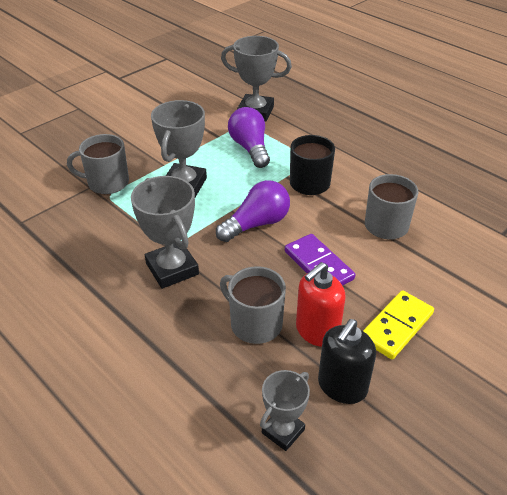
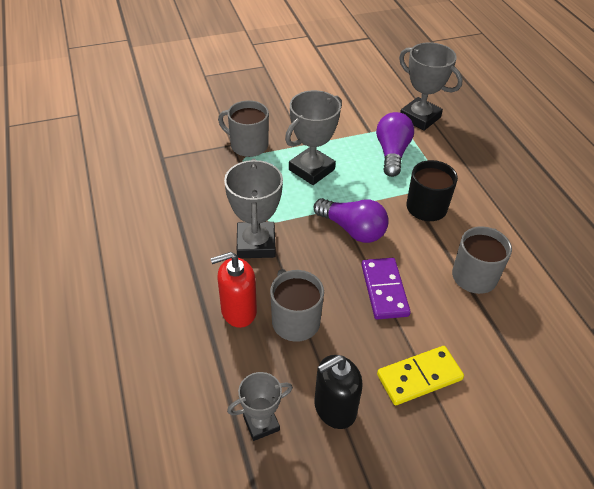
camera: 25 degrees right, 5 degrees up
purple light bulb [216,180,290,242] -> purple light bulb turned 45 degrees clockwise [314,198,389,243]
red soap dispenser [296,262,345,347] -> red soap dispenser moved to [210,252,257,328]

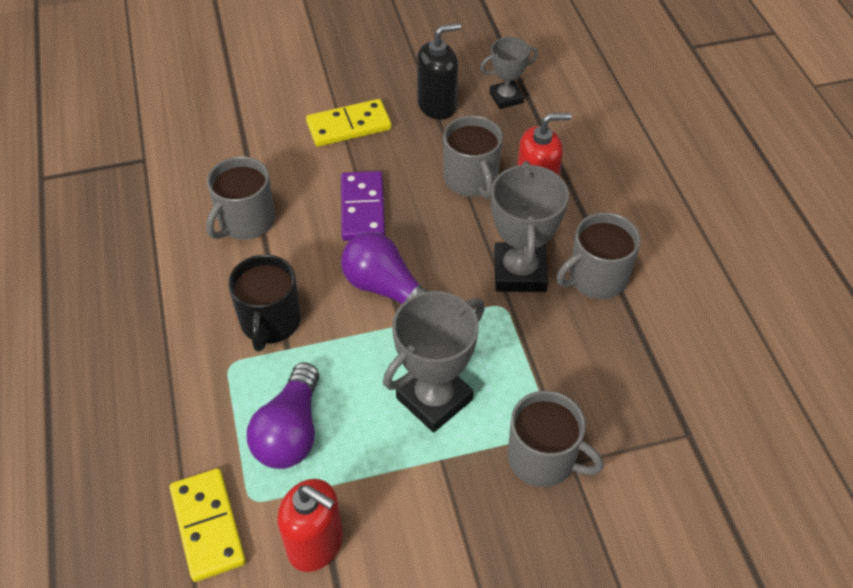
camera: 175 degrees left, 5 degrees up
grey trophy [399,42,463,131] -> yellow domino [170,468,246,582]
none -> red soap dispenser [277,479,343,572]
none -> grey mug [557,212,641,299]

